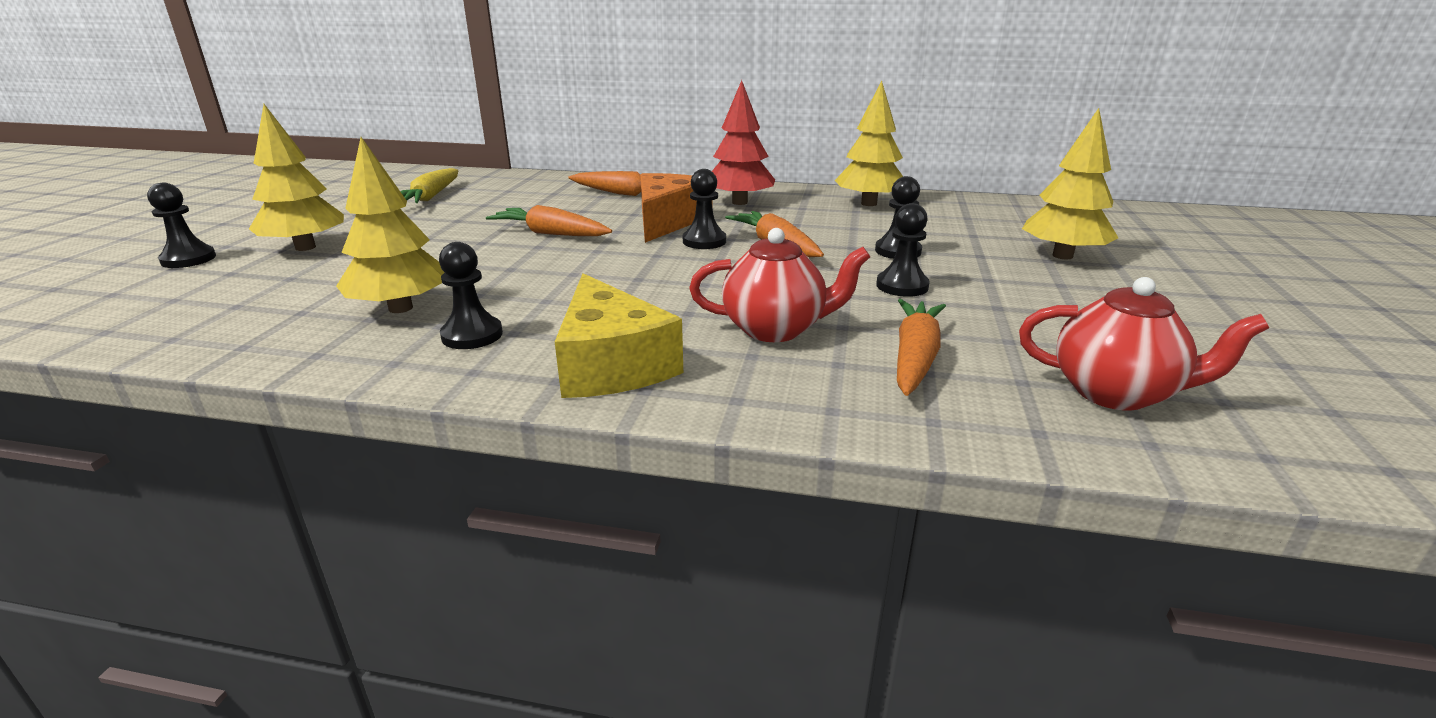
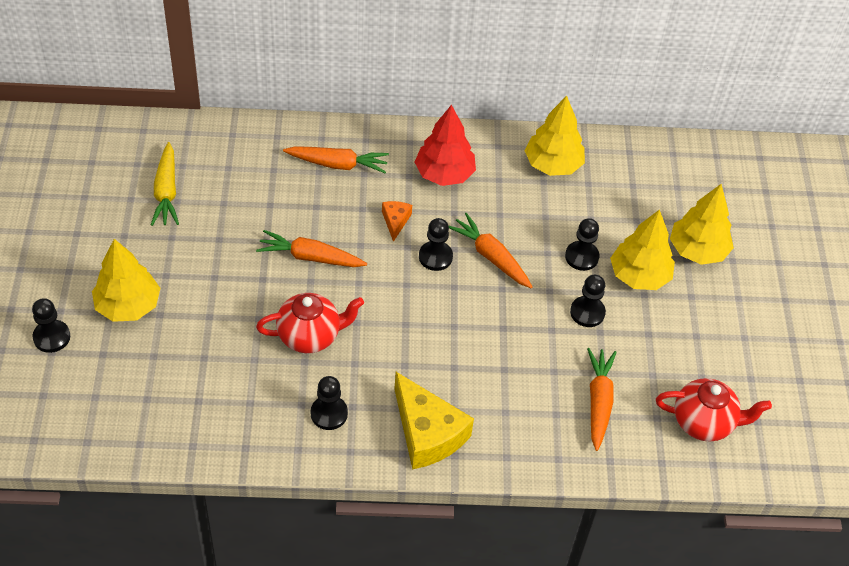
camera: 15 degrees left, 25 degrees up
yellow tree [336,137,445,313] -> yellow tree moved to [610,209,675,290]
orange cheese [640,173,713,243] -> orange cheese [382,201,412,242], size x0.48
red teapot [689,228,870,342] -> red teapot moved to [256,293,364,353]

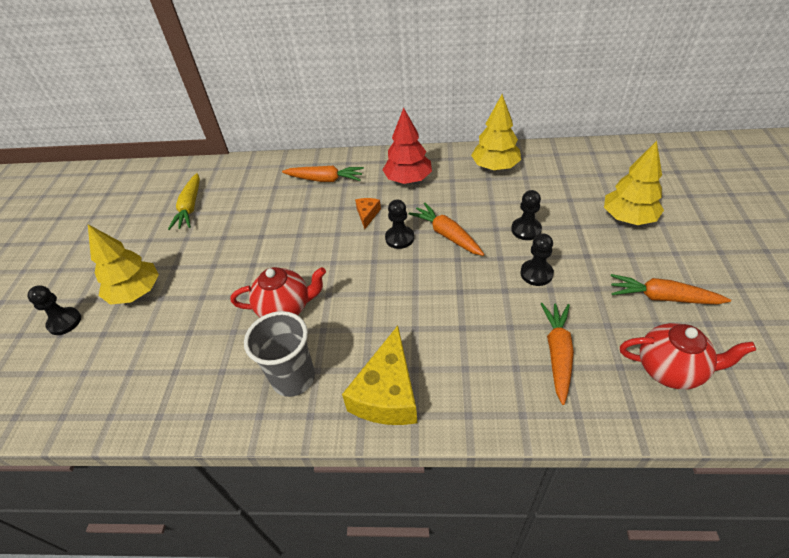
camera: 10 degrees right, 5 degrees down
orange carrot [256,230,367,267] -> orange carrot moved to [611,274,731,304]
black pawn [311,376,348,430] -> grey cup [244,311,315,397]
yellow cheese [394,372,474,469] -> yellow cheese turned 45 degrees clockwise [342,326,417,425]
yellow tree [610,209,675,290] -> none

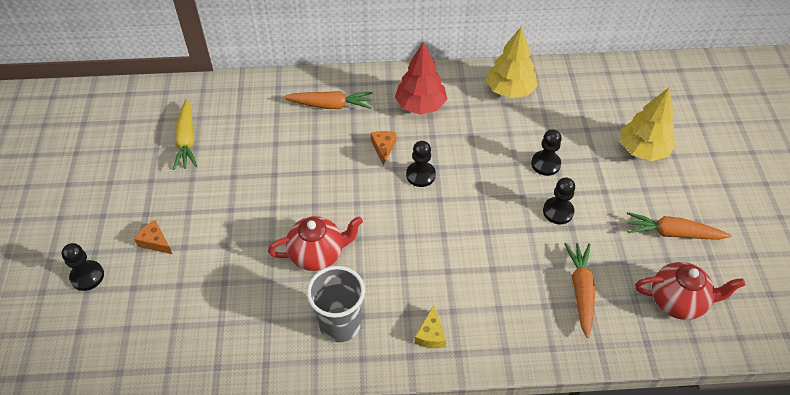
camera: 10 degrees left, 5 degrees up
yellow tree [88,224,159,305] -> orange cheese [134,220,172,254]
yellow cheese [342,326,417,425] -> yellow cheese [415,305,446,348], size x0.48
orange carrot [408,203,484,256] -> none

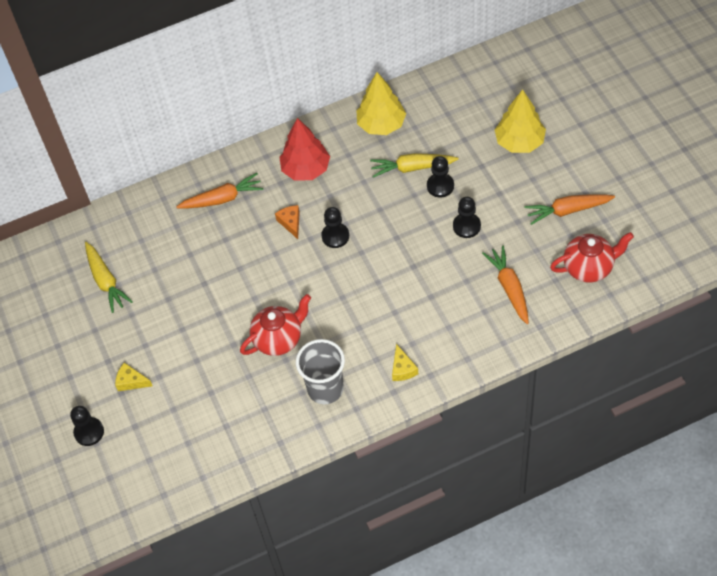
camera: 15 degrees left, 5 degrees up
orange cheese [134,220,172,254] -> yellow cheese [115,363,152,391]
none -> yellow carrot [370,153,459,178]

